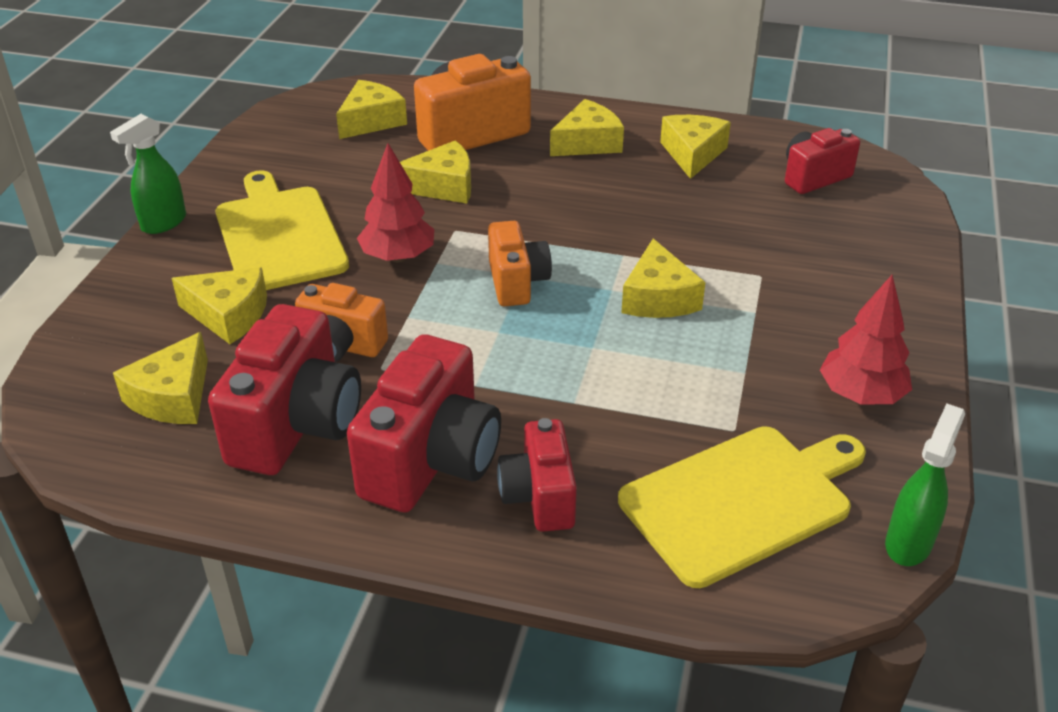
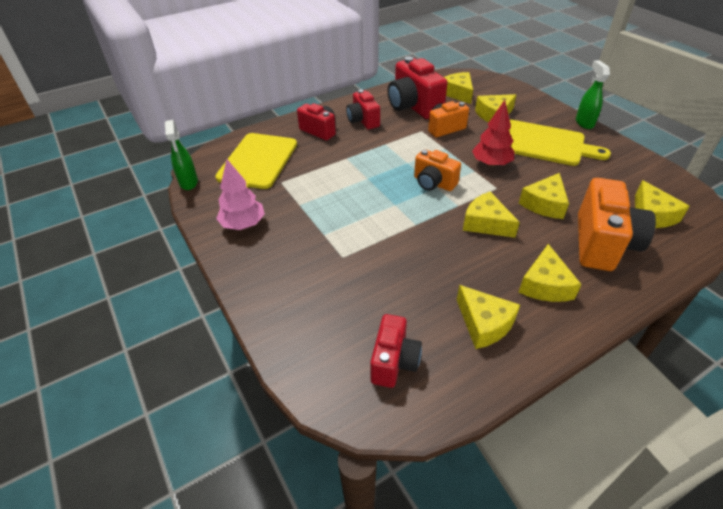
camera: 135 degrees right, 5 degrees up
red camera [347,334,501,513] -> red camera [346,90,380,129], size x0.61
yellow cheese [621,239,705,318] -> yellow cheese moved to [463,192,520,238]
red tree [820,275,912,405] -> pink tree [216,159,265,230]

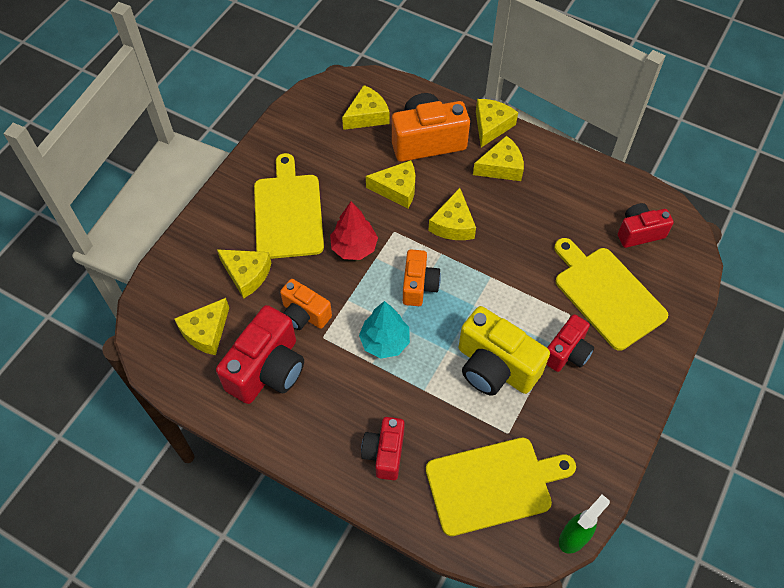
camera: 120 degrees left, 15 degrees up
pink tree [216,159,265,230] -> none
red camera [346,90,380,129] -> red camera moved to [546,314,594,372]
yellow cheese [457,285,520,349] -> yellow cheese moved to [476,99,518,147]
green spray bottle [576,60,610,129] -> none
none -> turquoise tree [359,301,410,359]
none -> yellow camera [459,306,550,396]
none -> yellow cutting board [554,238,668,351]

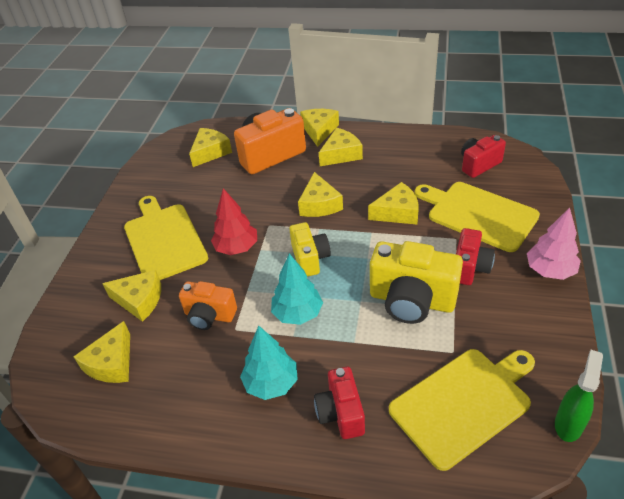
camera: 15 degrees left, 15 degrees down
red camera [216,305,304,404] -> none
yellow cheese [366,160,415,209] -> yellow cheese moved to [368,182,418,224]
orange camera [403,249,441,306] -> yellow camera [289,222,331,277]
none -> turquoise tree [240,326,298,400]
none -> pink tree [527,207,581,280]

